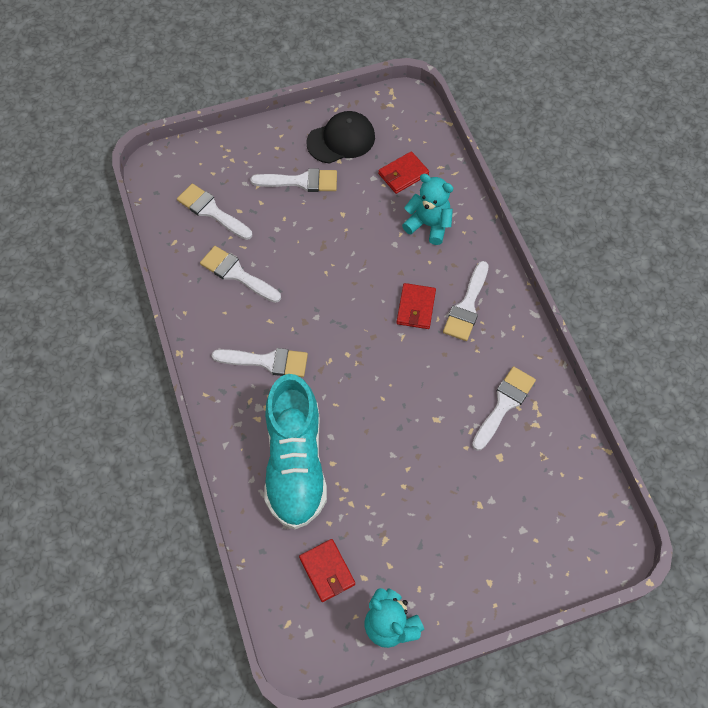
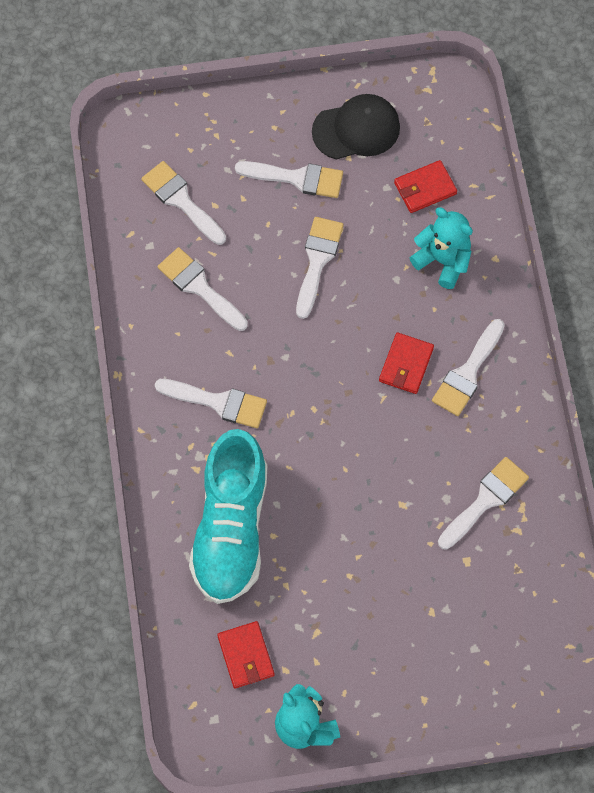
camera: 10 degrees right, 5 degrees up
none -> white brush [296,217,344,319]

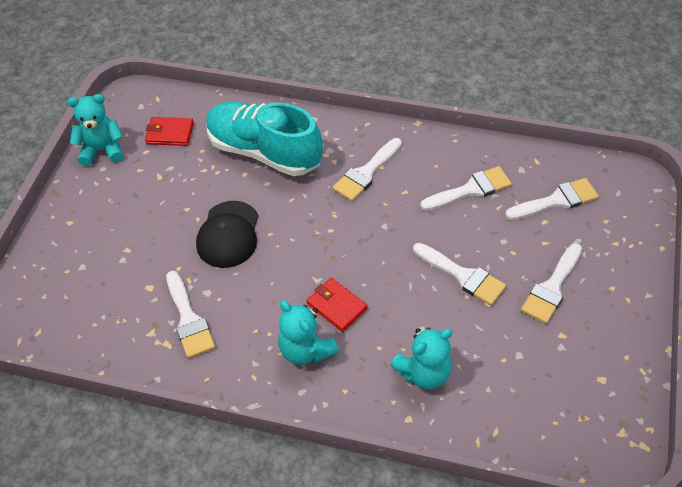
camera: 115 degrees right, 15 degrees down
black cap [312,94,400,160] -> black cap moved to [196,201,258,268]
red wallet [394,160,457,213] -> none
white brush [432,319,505,416] -> turquoise teddy bear [278,300,339,365]

